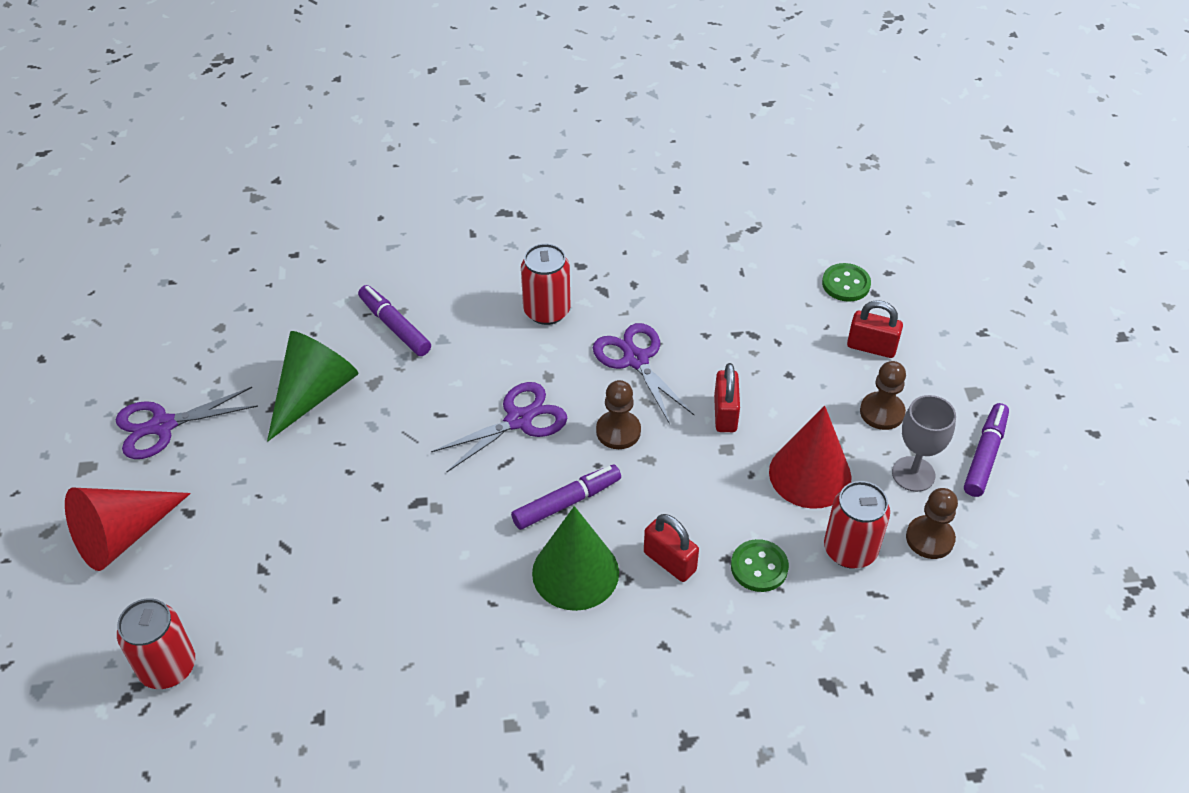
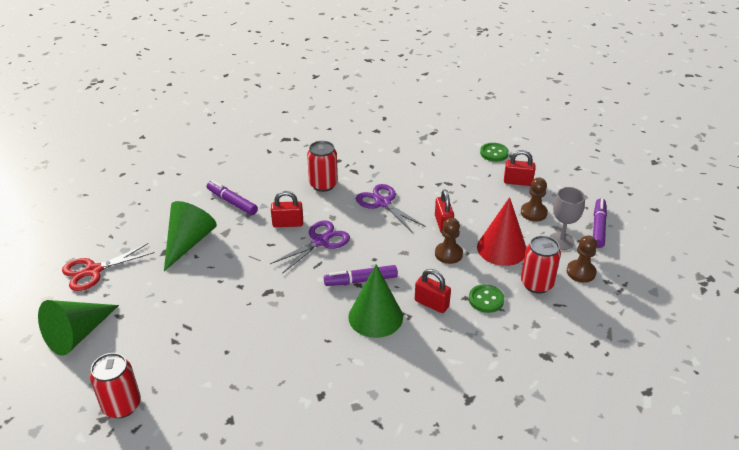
camera: 10 degrees left, 10 degrees down
red cone [65,488,191,571] -> green cone [38,300,119,356]
purple scissors [116,387,258,459] -> red scissors [62,243,154,291]
purple marker [511,464,621,530] -> purple marker turned 150 degrees counterclockwise [324,265,398,286]
brown pawn [596,380,641,449] -> brown pawn moved to [435,218,463,264]
none -> red padlock [271,191,303,227]

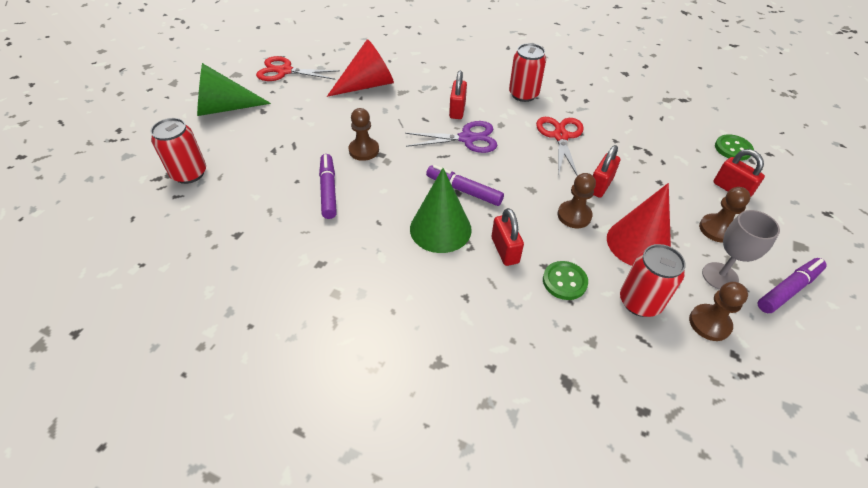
camera: 40 degrees right, 10 degrees up
green cone [164,201,217,271] -> red cone [327,39,394,97]
purple marker [207,180,258,215] -> purple marker moved to [319,154,337,219]
red padlock [271,191,303,227] -> red padlock turned 60 degrees clockwise [449,71,467,119]
purple scissors [356,184,426,233] -> red scissors [536,117,584,176]
none -> brown pawn [348,108,379,161]

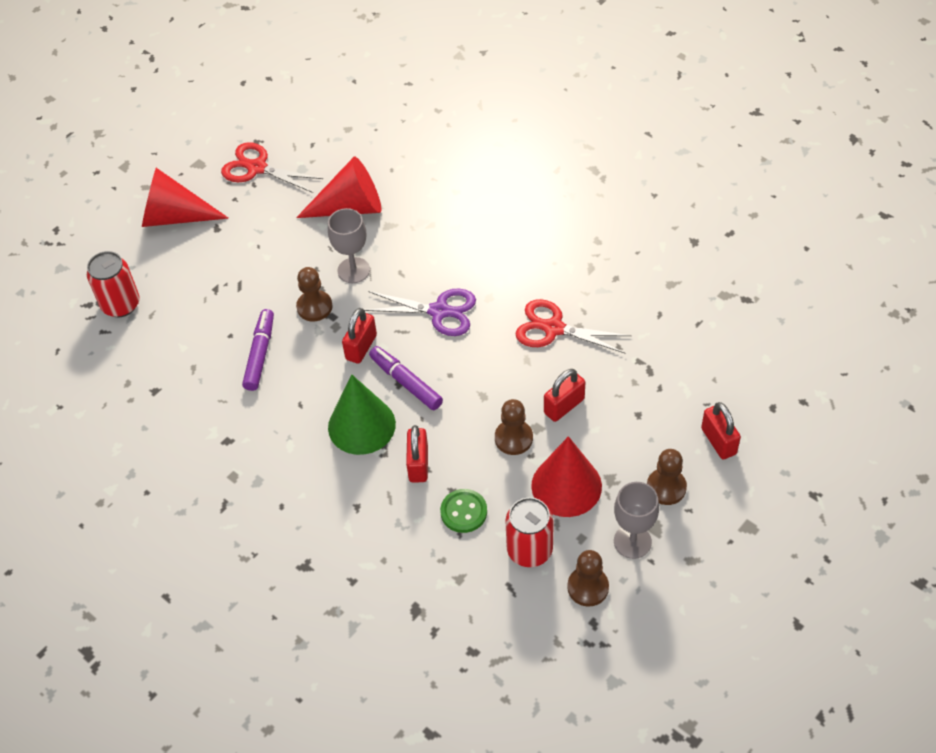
camera: 20 degrees right, 5 degrees up
green cone [197,63,271,116] -> red cone [142,168,229,227]
red padlock [449,71,467,119] -> red padlock moved to [342,308,377,364]
red can [509,43,546,102] -> none
red scissors [536,117,584,176] -> red scissors turned 90 degrees counterclockwise [515,299,632,354]
green button [715,134,754,161] -> none
purple marker [758,258,827,313] -> none
none -> grey goblet [328,208,370,283]

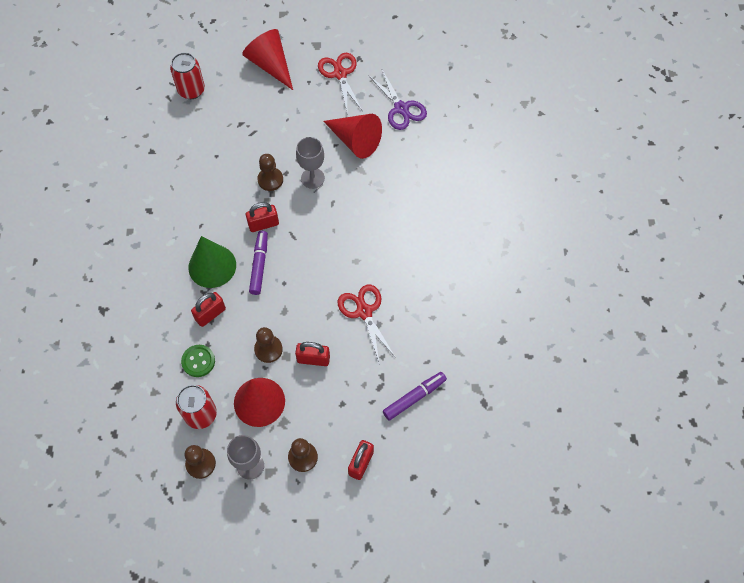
camera: 45 degrees right, 10 degrees up
purple marker [242,309,274,391] -> purple marker moved to [383,372,447,421]
purple scissors [364,289,476,336] -> purple scissors moved to [368,70,427,130]

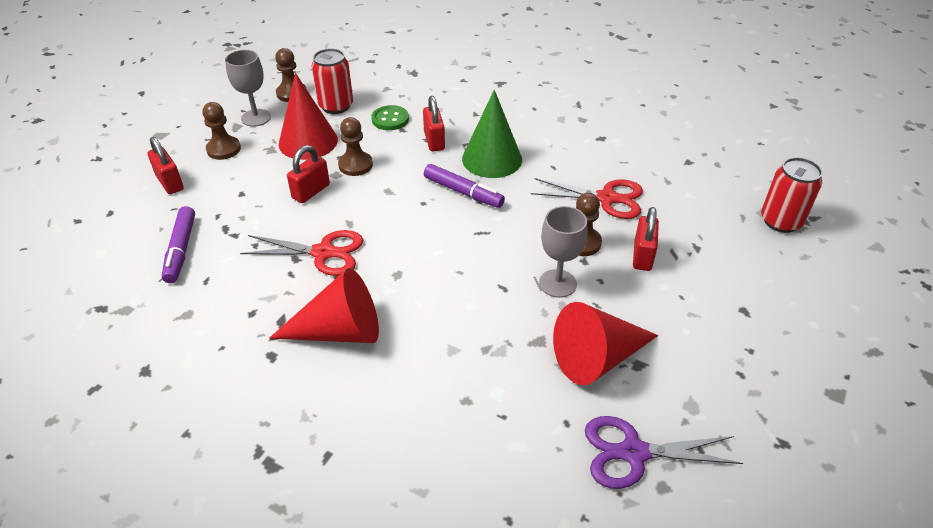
camera: 120 degrees right, 20 degrees down
red cone [242,29,293,90] -> red cone moved to [269,268,379,343]
red padlock [246,202,279,232] -> red padlock moved to [633,207,659,271]
red scissors [318,53,362,115] -> red scissors moved to [531,178,643,219]

